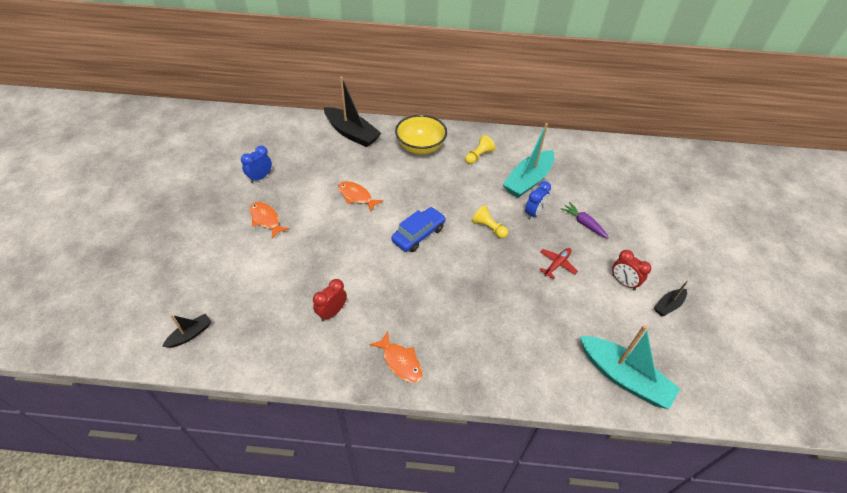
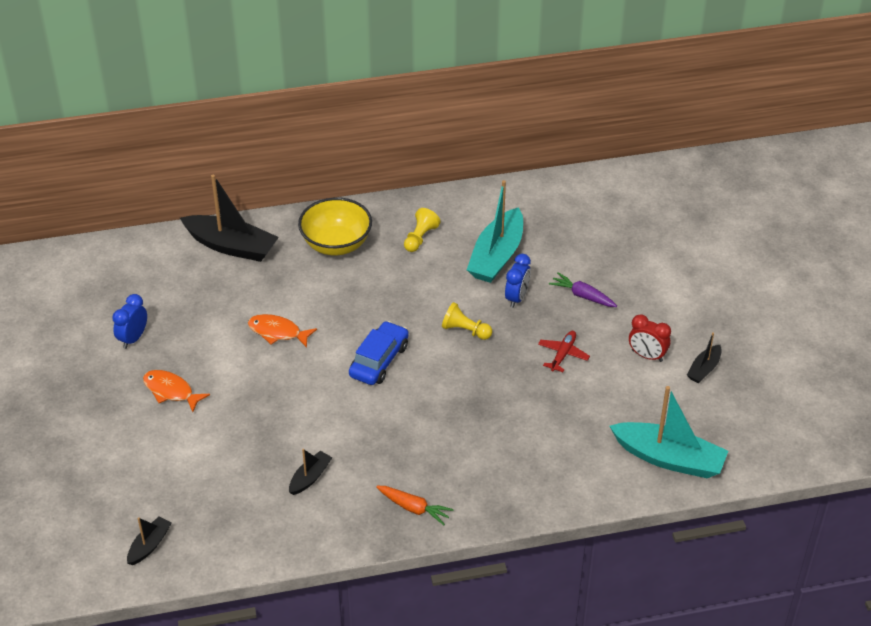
camera: 15 degrees left, 5 degrees down
red clock [313,279,347,321] -> black boat [289,449,332,495]
orange fish [369,331,423,383] -> orange carrot [376,486,454,525]

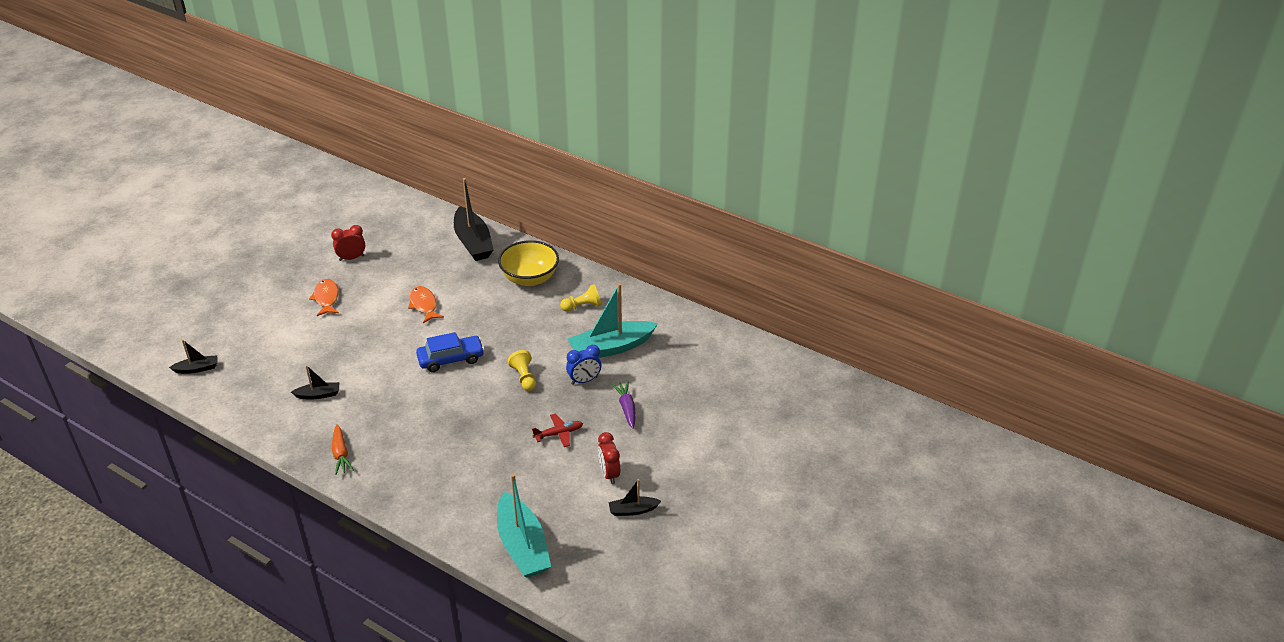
camera: 45 degrees right, 5 degrees down
blue clock [112,294,147,349] -> red clock [331,225,365,261]

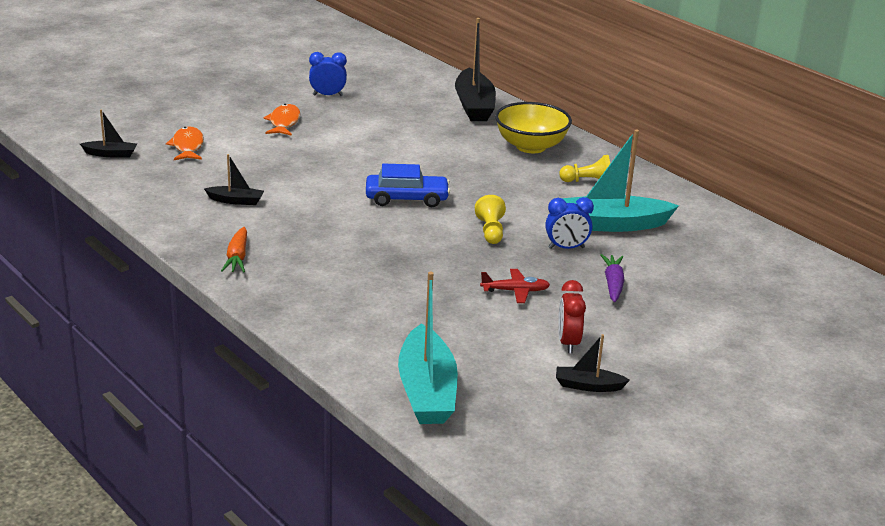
camera: 15 degrees right, 10 degrees down
red clock [331,225,365,261] -> blue clock [309,52,347,96]
orange fish [408,286,444,323] -> orange fish moved to [166,126,204,160]

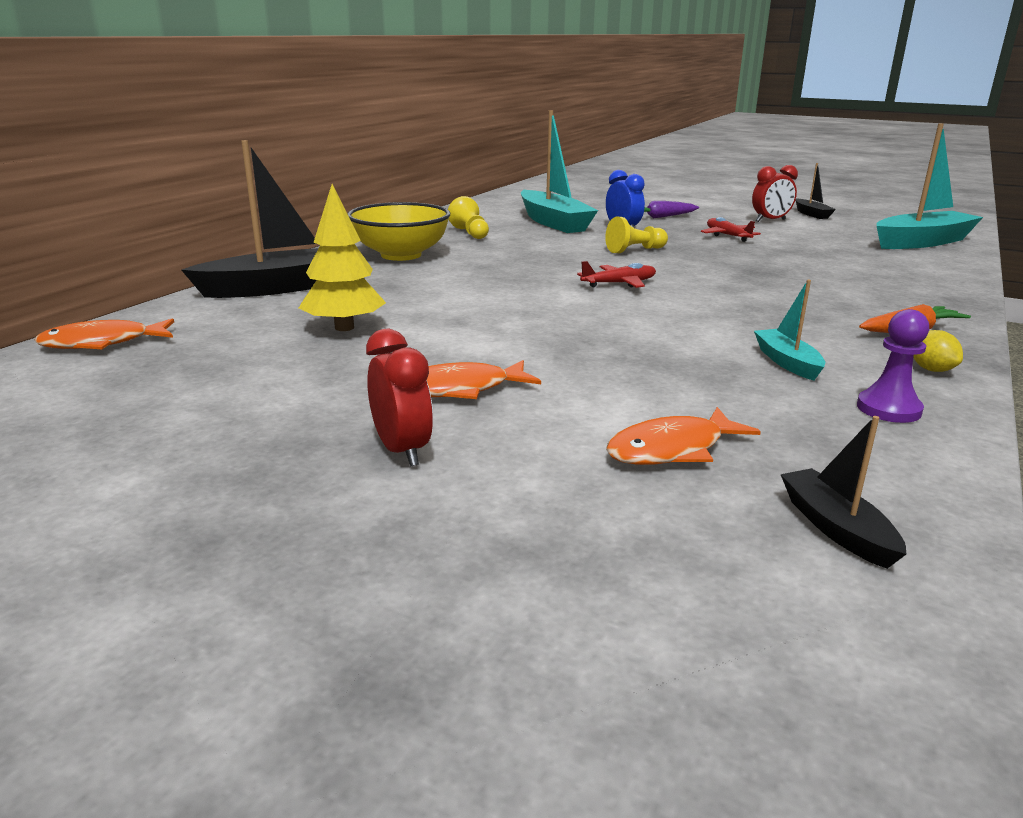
camera: 110 degrees left, 5 degrees down
black boat [204,154,264,205] -> turquoise boat [754,280,825,381]
blue clock [309,52,347,96] -> none
blue car [366,164,450,207] -> red plane [577,261,656,288]
none -> orange fish [34,318,174,349]
none -> yellow tree [299,184,386,331]
none -> red clock [366,329,433,466]
none -> purple pawn [857,309,929,423]
none -> yellow lemon [913,330,963,372]

